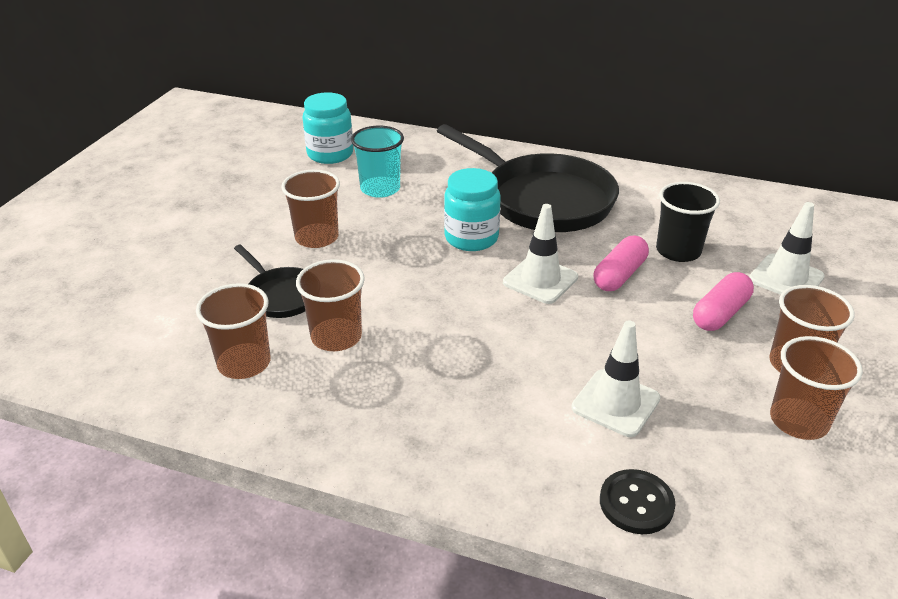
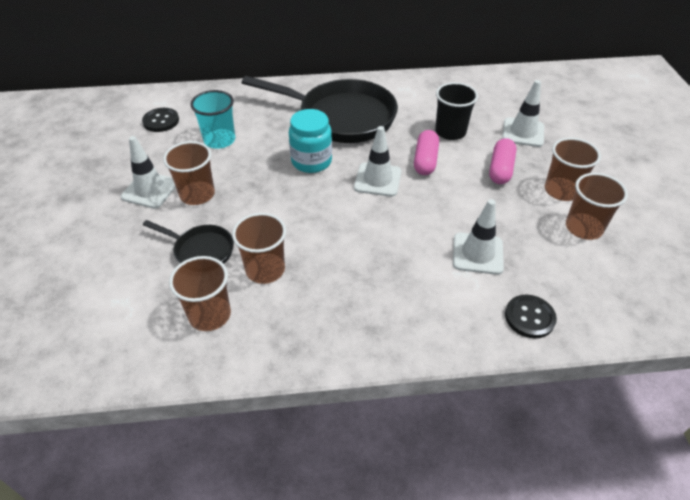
camera: 25 degrees left, 10 degrees up
turquoise jar [302,92,353,164] -> black button [142,108,179,132]
none -> white traffic cone [121,136,176,209]

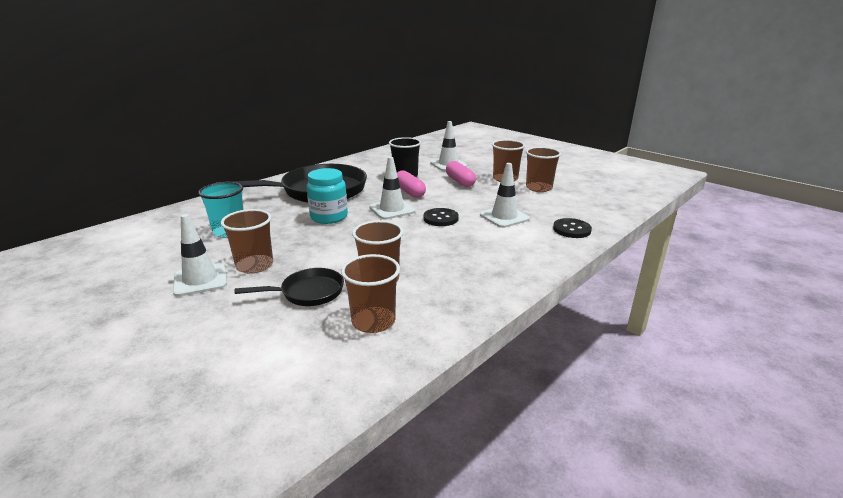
camera: 40 degrees left, 20 degrees down
black button [142,108,179,132] -> black button moved to [424,208,459,226]

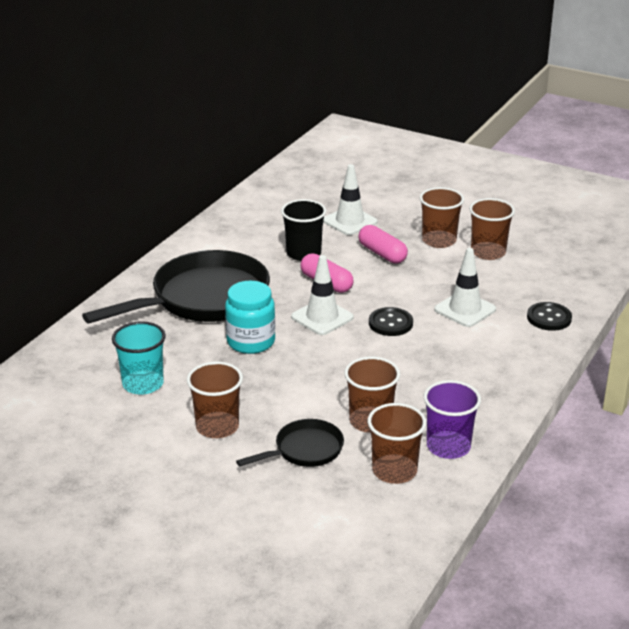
camera: 15 degrees left, 5 degrees up
white traffic cone [173,214,227,297] -> none
none -> purple cup [423,380,481,459]

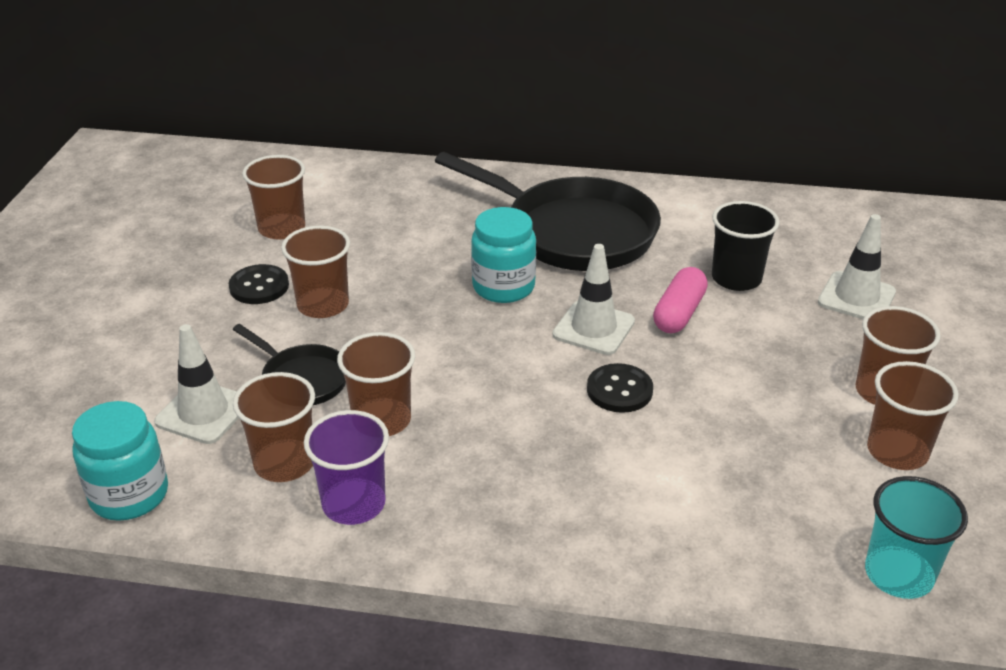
camera: 70 degrees right, 5 degrees up
turquoise cup [112,321,166,395] -> turquoise cup moved to [865,476,968,599]
pink capsule [358,225,408,264] -> none
white traffic cone [434,248,496,327] -> white traffic cone moved to [154,324,239,444]
black button [527,302,572,331] -> black button moved to [229,264,289,304]
none -> turquoise jar [72,401,168,521]
none -> brown cup [242,155,305,239]

